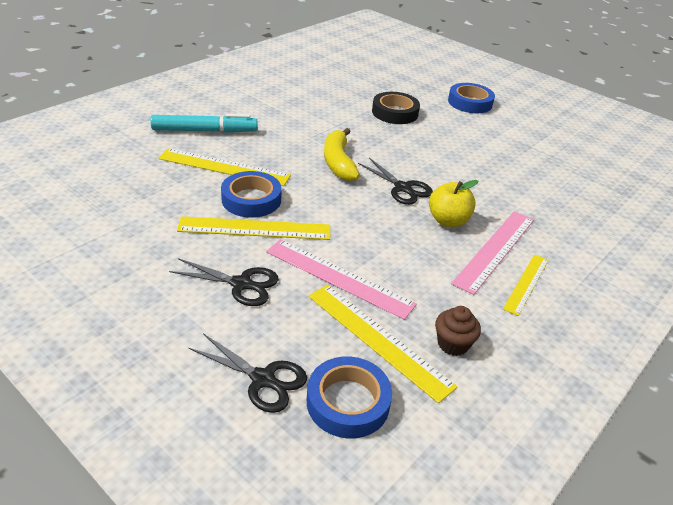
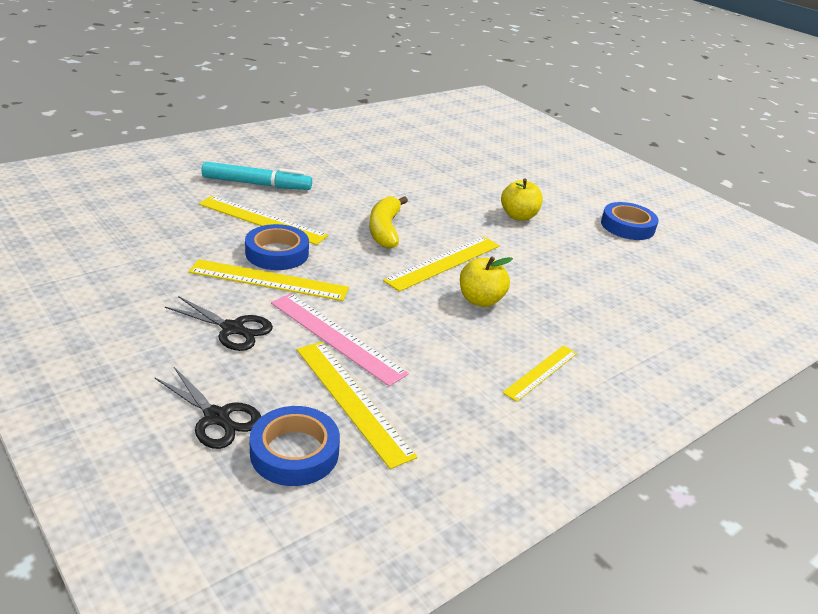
camera: 10 degrees right, 5 degrees down
black scissors [358,158,433,205] -> yellow ruler [383,236,500,292]
black tape [372,92,420,124] -> none
brown cupcake [435,306,481,356] -> none
blue tape [448,83,495,113] -> blue tape moved to [601,202,659,240]
pink ruler [451,211,534,295] -> none
none -> yellow apple [501,178,543,221]

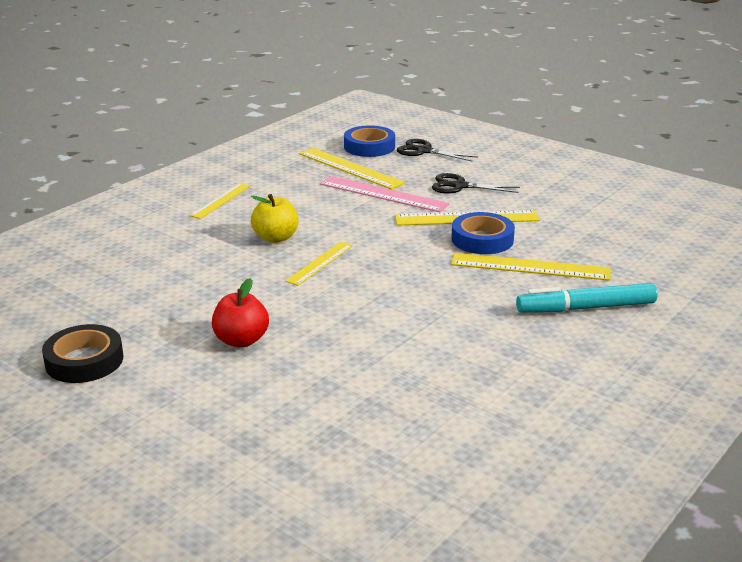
camera: 170 degrees right, 5 degrees down
yellow banana [369,196,408,249] -> none
yellow ruler [383,236,500,292] -> yellow ruler [285,242,353,286], size x0.63
yellow apple [501,178,543,221] -> red apple [212,278,269,348]
blue tape [601,202,659,240] -> black tape [42,324,123,383]

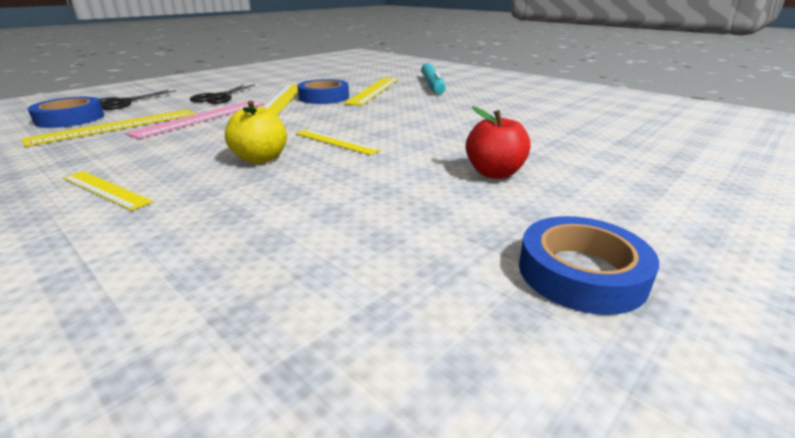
camera: 85 degrees left, 0 degrees up
black tape [42,324,123,383] -> blue tape [519,216,659,315]

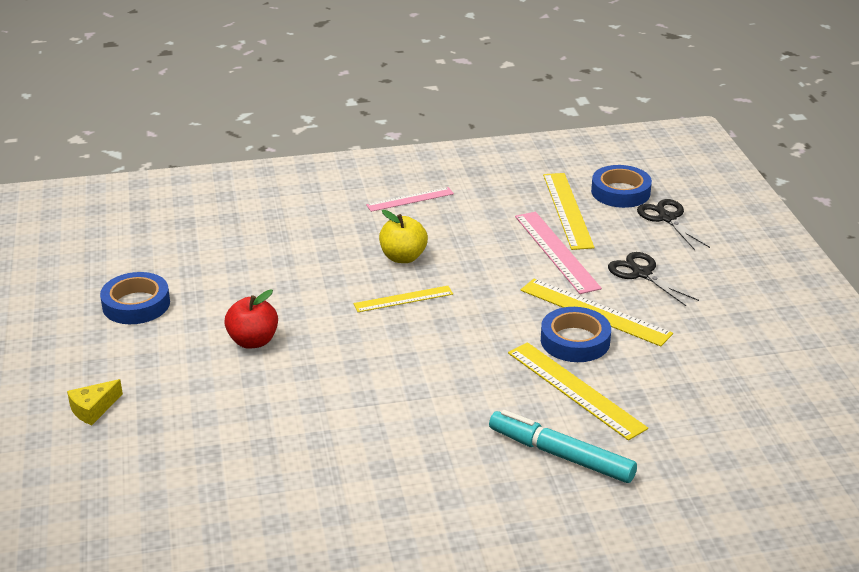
camera: 125 degrees right, 5 degrees up
yellow ruler [63,171,153,211] -> pink ruler [366,187,454,212]
none -> yellow cheese [67,379,123,425]

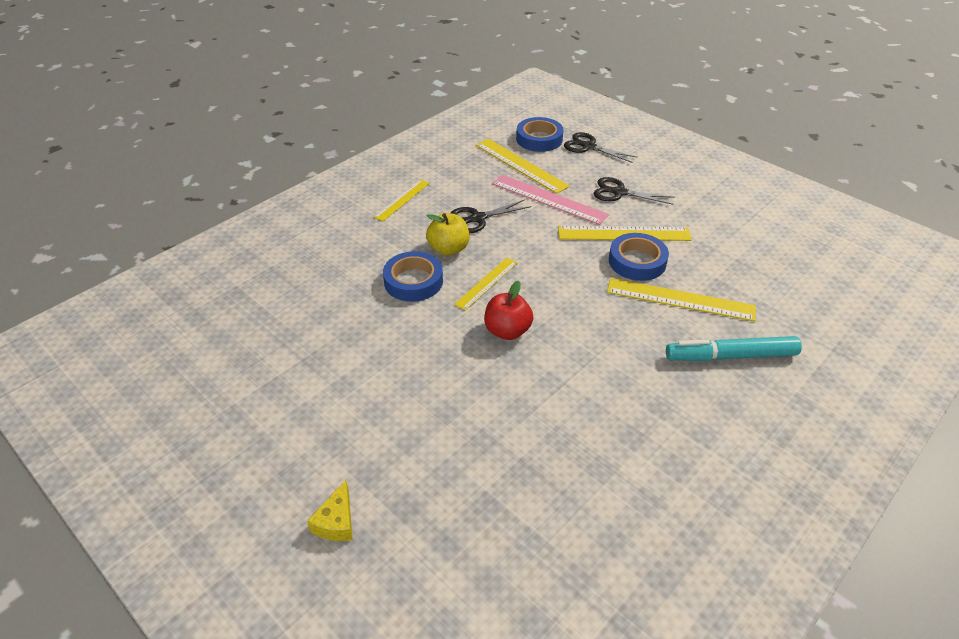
camera: 35 degrees left, 10 degrees up
blue tape [100,272,170,324] -> blue tape moved to [383,251,443,302]
red apple [224,289,278,349] -> red apple moved to [484,281,533,340]
pink ruler [366,187,454,212] -> yellow ruler [373,179,430,221]
none -> black scissors [451,199,532,233]

